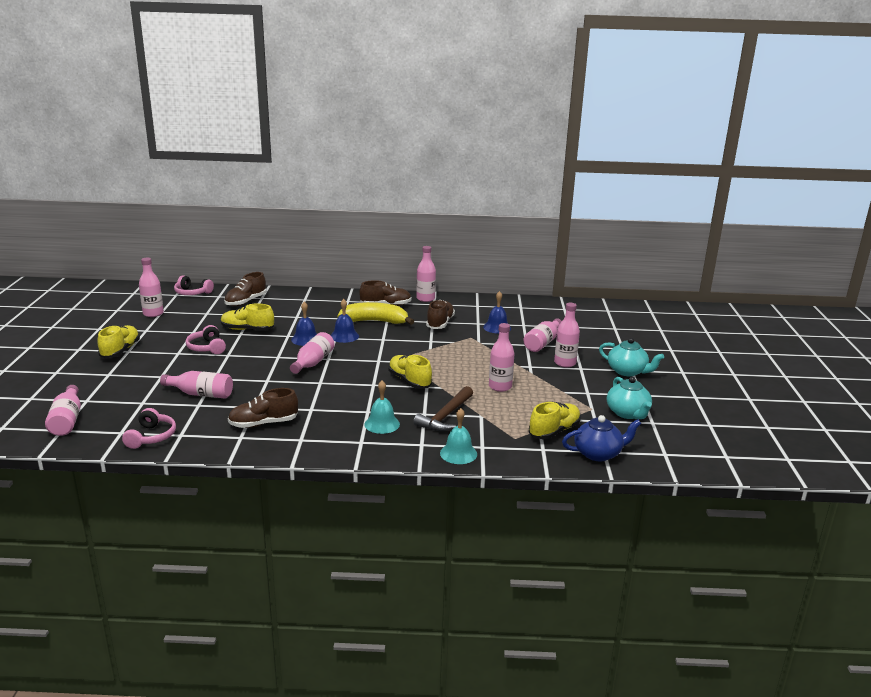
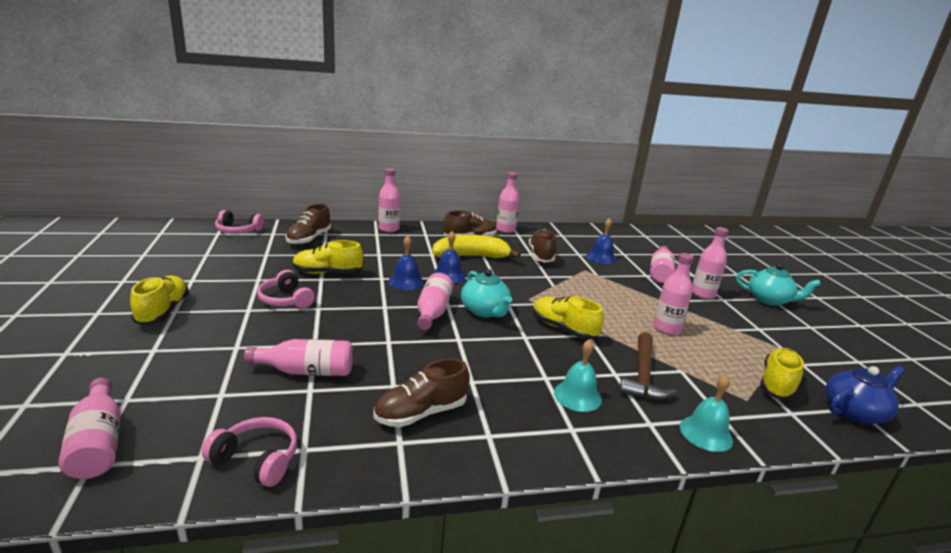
camera: 15 degrees left, 0 degrees up
pink headphones [122,408,176,449] -> pink headphones turned 60 degrees counterclockwise [202,417,297,487]
pink bottle [139,258,164,317] -> pink bottle moved to [378,168,401,232]
turquoise teapot [607,377,652,419] -> turquoise teapot moved to [461,269,512,317]

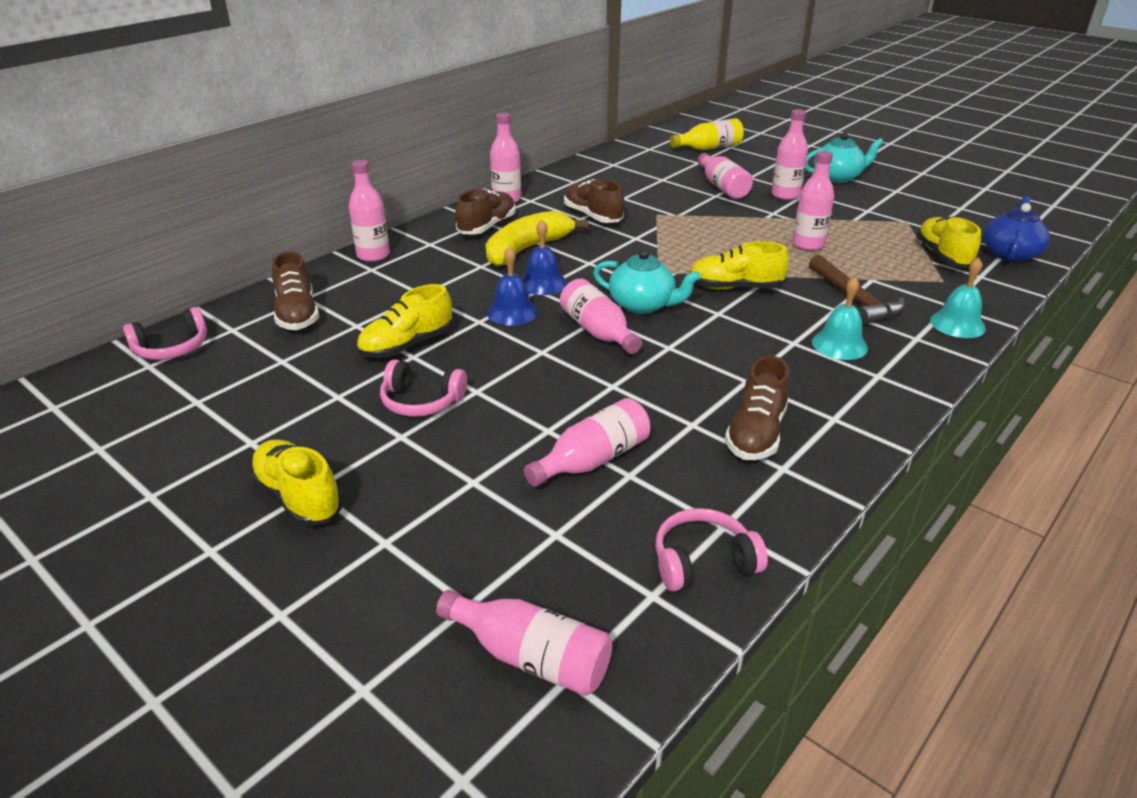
camera: 35 degrees left, 10 degrees up
blue bell [586,218,617,264] -> none
none -> yellow bottle [670,118,744,150]

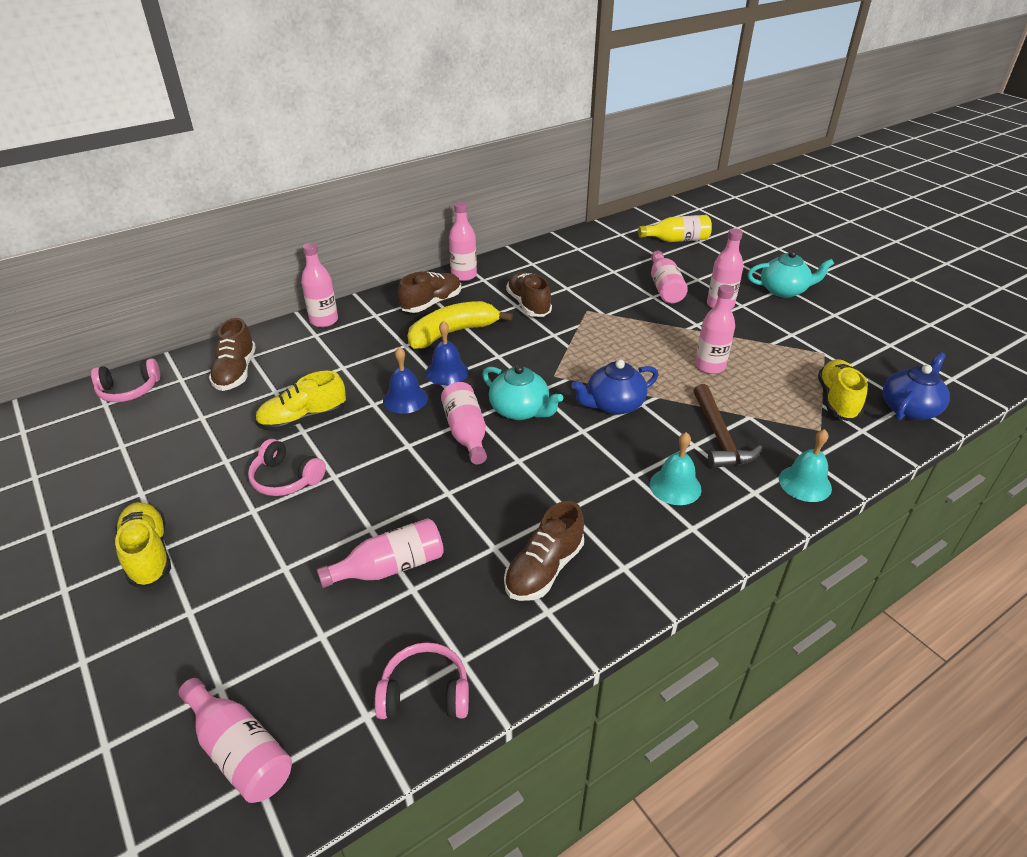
camera: 15 degrees right, 5 degrees up
yellow shoe [689,241,789,290] -> blue teapot [571,359,658,415]

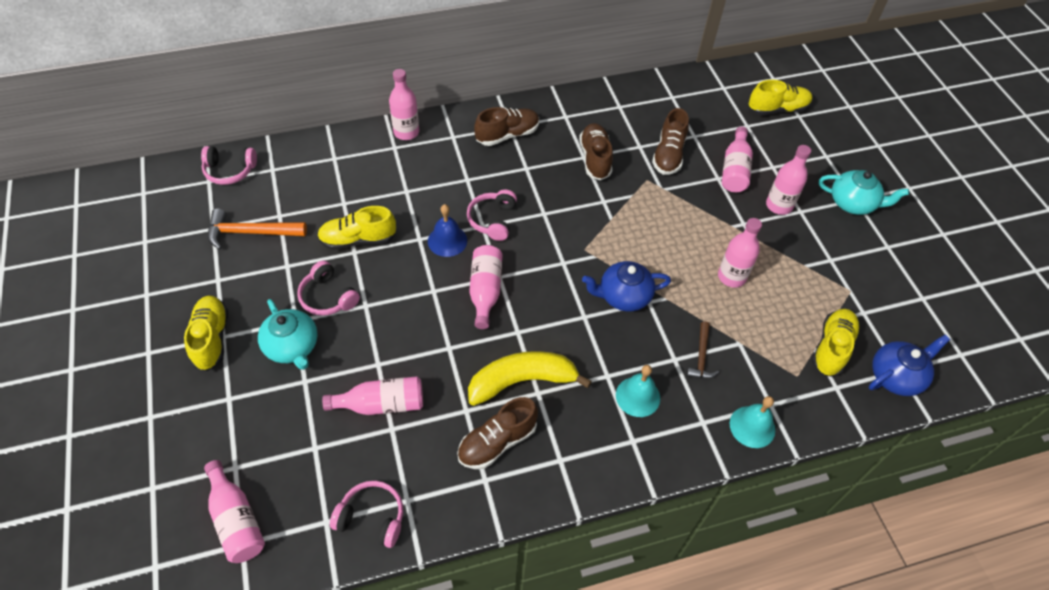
camera: 15 degrees right, 15 degrees up
brown shoe [209,318,256,391] -> brown shoe moved to [652,108,689,175]
yellow banana [407,301,513,349] -> yellow banana moved to [468,351,592,406]
blue bell [426,321,469,385] -> pink headphones [467,189,517,241]
pink bottle [449,202,477,281] -> none
turquoise teapot [482,365,563,420] -> turquoise teapot moved to [258,299,318,370]
yellow bottle [638,215,712,242] -> yellow shoe [749,80,812,115]
brown hammer [693,384,762,468] -> brown hammer [687,321,719,379], size x0.62
none -> orange hammer [208,209,307,250]

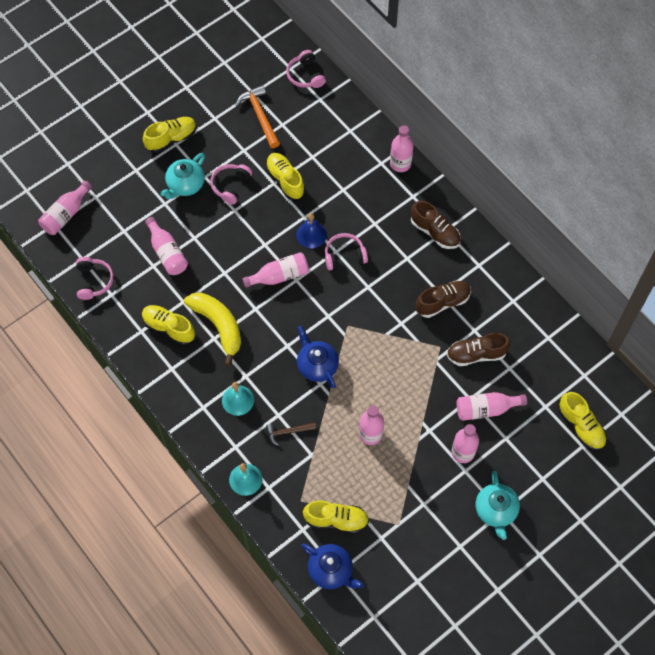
camera: 70 degrees right, 10 degrees up
brown shoe [457,397,538,469] -> yellow shoe [142,305,195,345]

